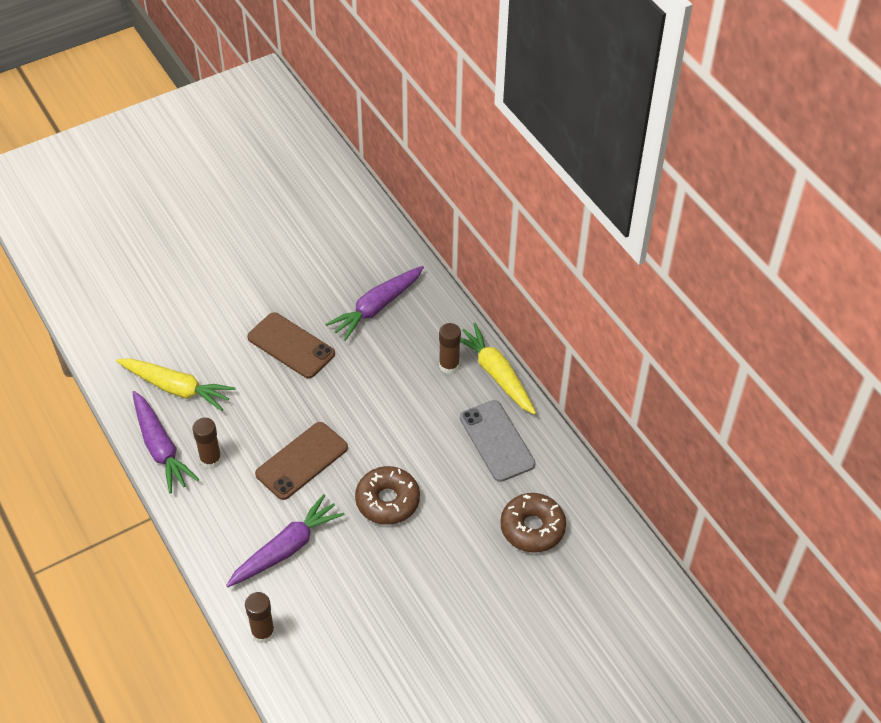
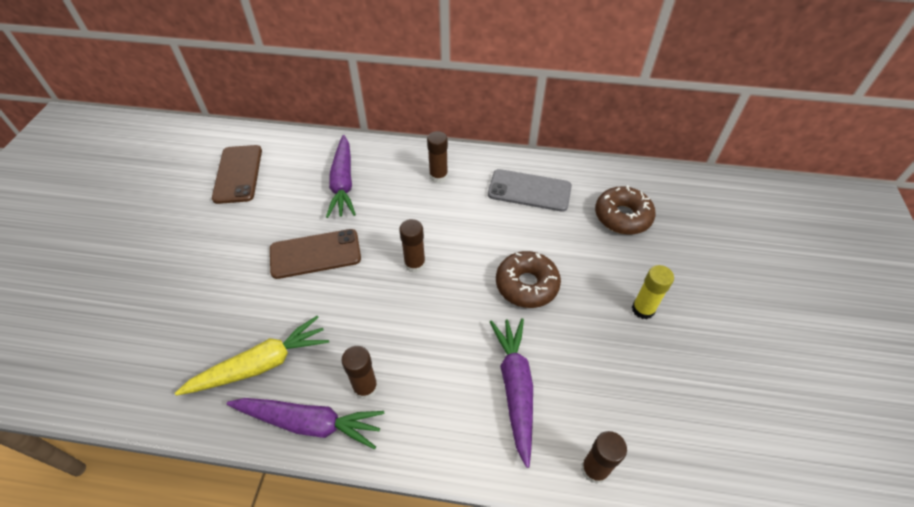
camera: 50 degrees left, 0 degrees up
brown phone [255,422,348,500] -> brown phone moved to [212,145,262,204]
yellow carrot [460,323,536,415] -> none
none -> brown glue stick [399,219,426,273]
none -> yellow glue stick [632,265,674,319]

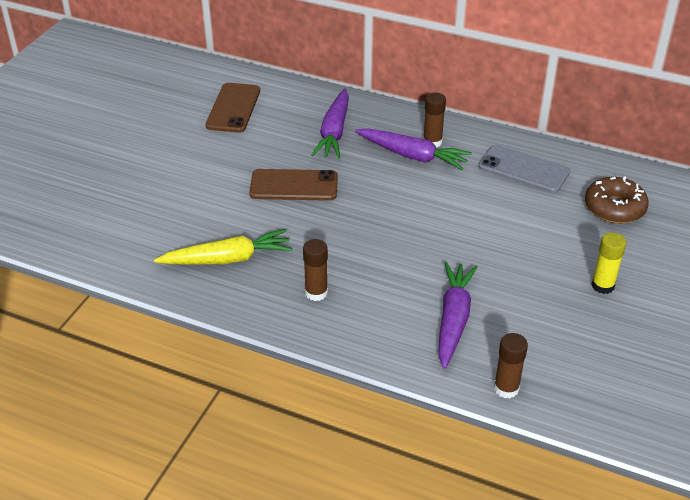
camera: 15 degrees right, 10 degrees down
purple carrot [227,398,384,449] -> purple carrot moved to [355,128,472,170]
brown glue stick [399,219,426,273] -> none
brown donut [496,251,561,308] -> none

